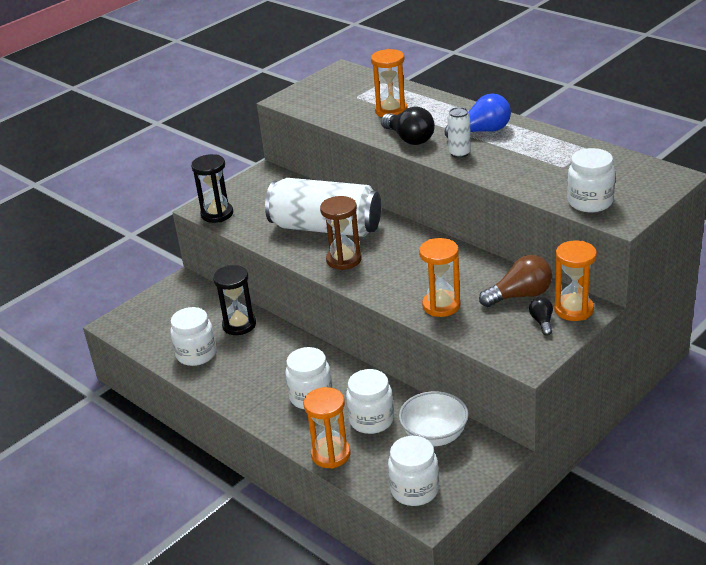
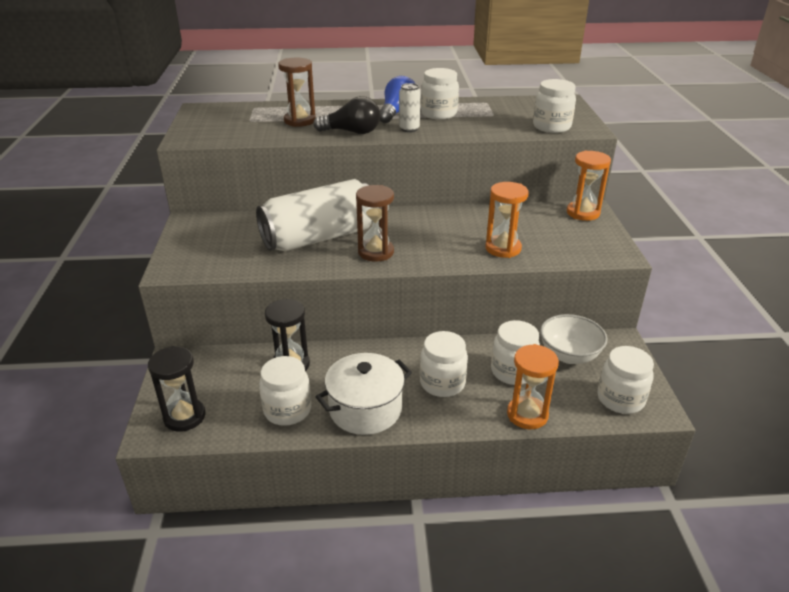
camera: 50 degrees left, 0 degrees up
black hourglass [191,154,233,223] -> black hourglass moved to [148,346,206,432]
orange hourglass [371,49,407,117] -> brown hourglass [278,58,316,127]
brown light bulb [479,255,552,307] -> none
black light bulb [529,297,553,336] -> none
none -> white pot [315,353,412,435]
none -> white jar [421,68,459,120]

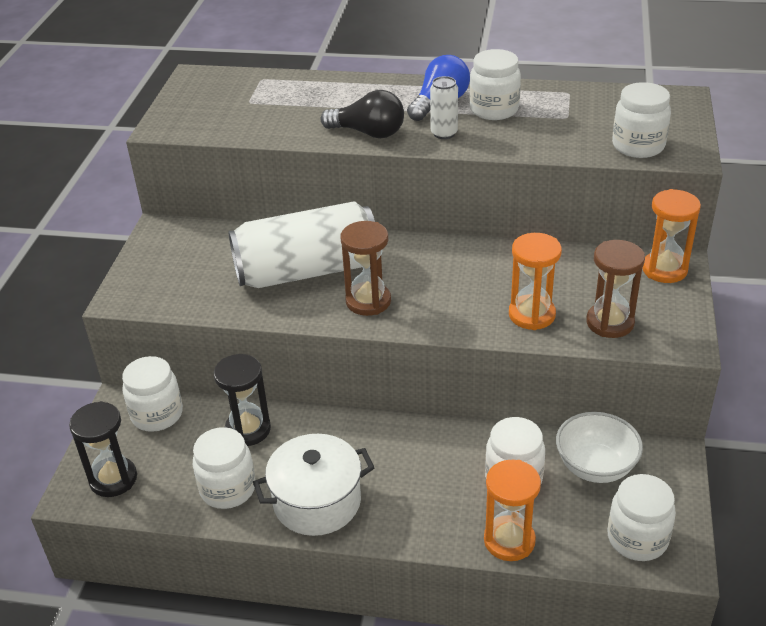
camera: 15 degrees right, 5 degrees up
brown hourglass [278,58,316,127] -> brown hourglass moved to [586,240,645,338]
white jar [420,331,468,397] -> white jar moved to [122,356,183,432]

